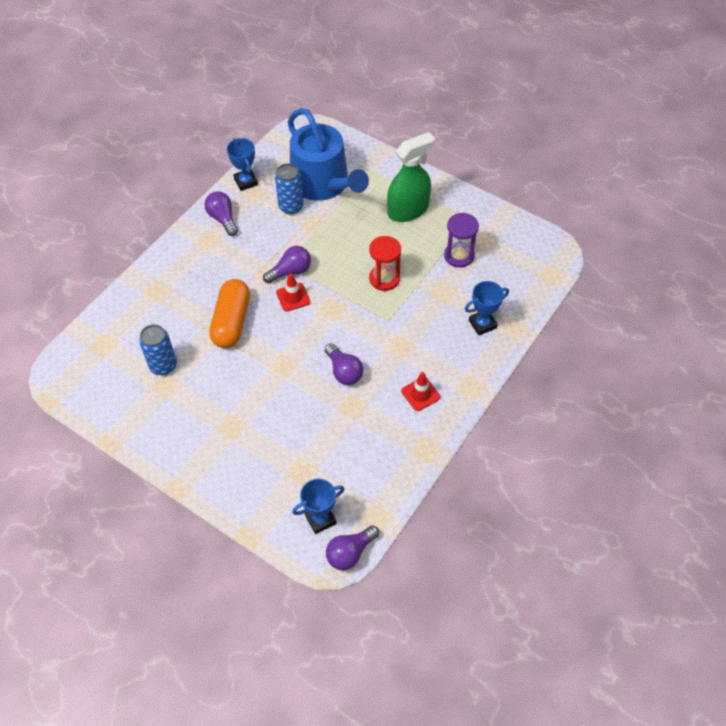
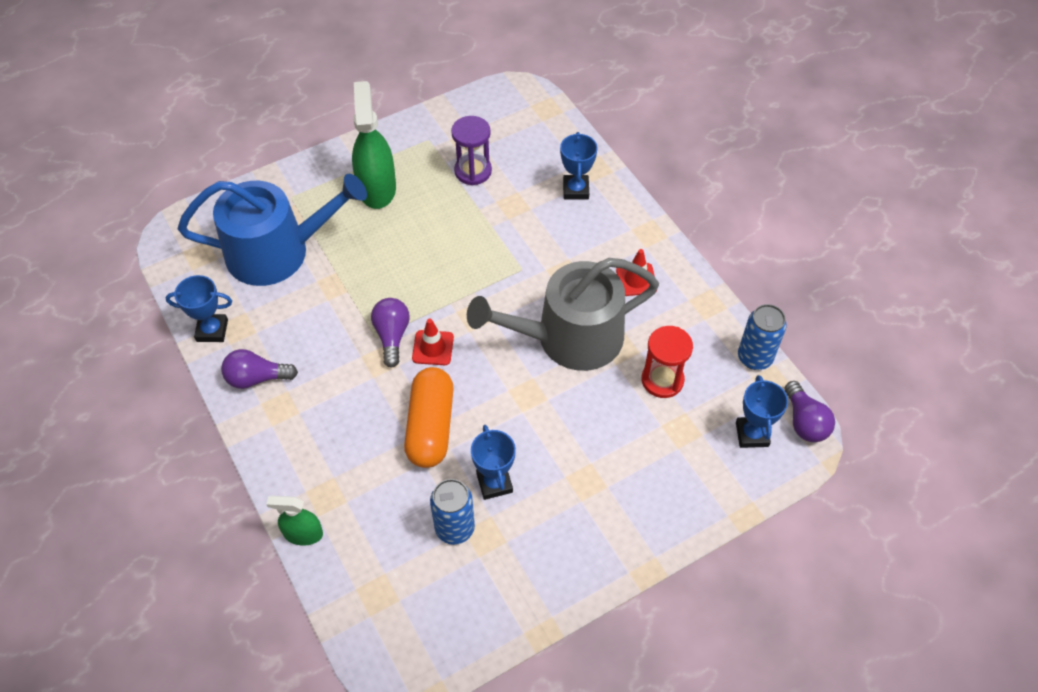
camera: 65 degrees left, 0 degrees up
orange capsule [209,279,250,348] -> orange capsule turned 60 degrees clockwise [404,367,454,468]
blue can [275,163,303,214] -> blue can moved to [738,304,787,370]
purple light bulb [325,343,363,385] -> grey watering can [467,258,659,371]
red hourglass [369,236,401,291] -> red hourglass moved to [641,326,693,398]
none -> green spray bottle [266,496,323,546]
none -> blue trophy [471,425,516,500]

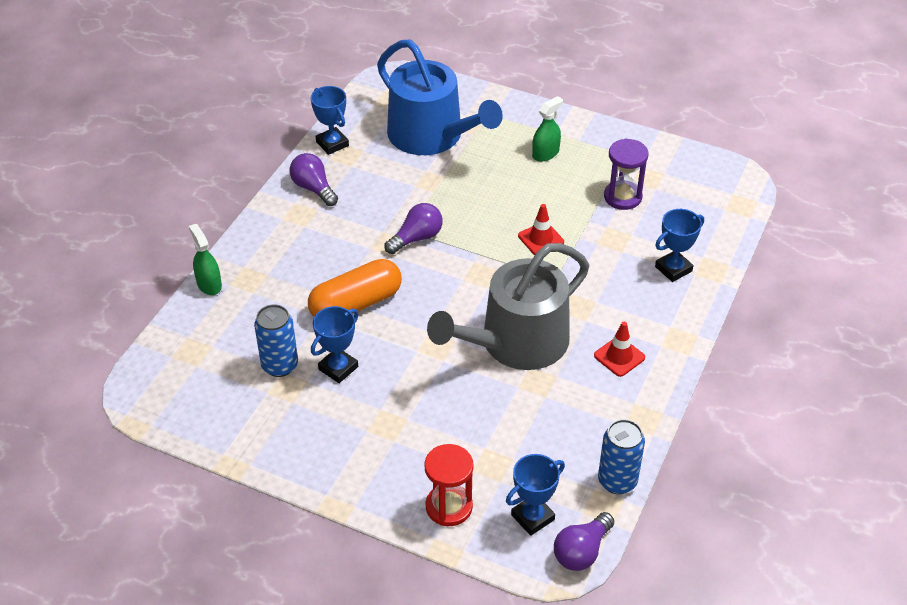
camera: 55 degrees right, 10 degrees down
green spray bottle [352,81,396,209] -> green spray bottle [532,96,563,162], size x0.55
red traffic cone [412,319,454,365] -> red traffic cone moved to [518,204,564,255]
grey watering can [467,258,659,371] -> grey watering can turned 75 degrees counterclockwise [427,243,589,370]
red hourglass [641,326,693,398] -> red hourglass moved to [424,444,474,526]

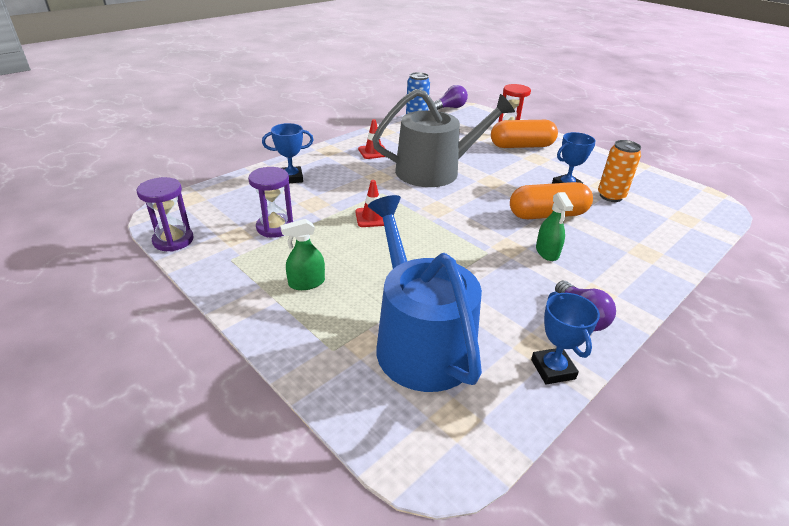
camera: 160 degrees left, 10 degrees down
green spray bottle [189,224,222,295] -> green spray bottle moved to [536,192,573,261]
blue can [254,304,298,377] -> orange can [598,140,641,202]
purple light bulb [385,203,443,254] -> none
blue trophy [506,454,565,536] -> none
none -> purple hourglass [137,177,194,252]
none -> orange capsule [491,120,558,148]

